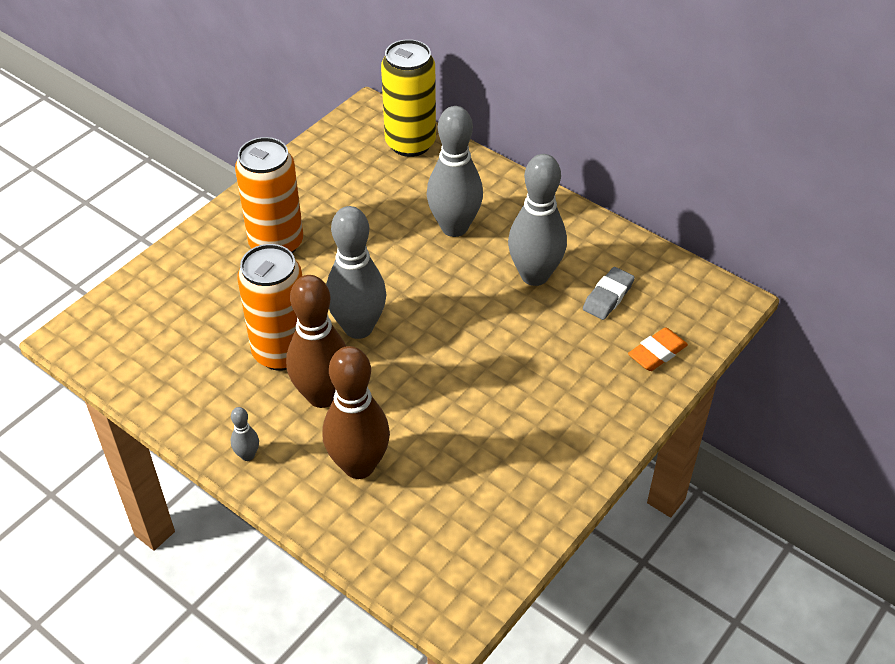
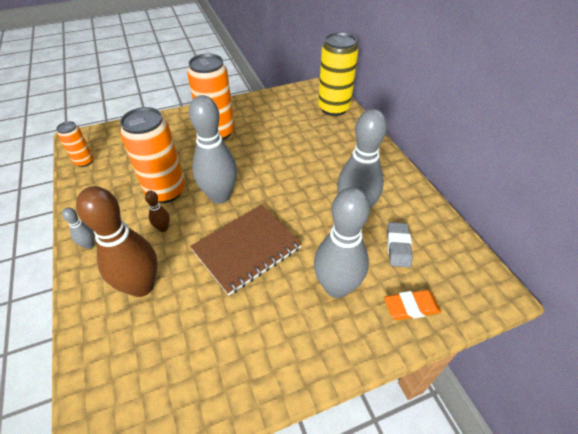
camera: 30 degrees right, 0 degrees up
brown bowling pin [286,275,346,408] -> brown bowling pin [145,190,170,232], size x0.43
grey bowling pin [427,106,483,237] -> grey bowling pin moved to [314,187,370,298]
grey eraser [583,267,635,320] -> grey eraser turned 60 degrees counterclockwise [387,222,413,267]
none -> orange can [56,121,94,167]
none -> brown notebook [190,205,302,295]

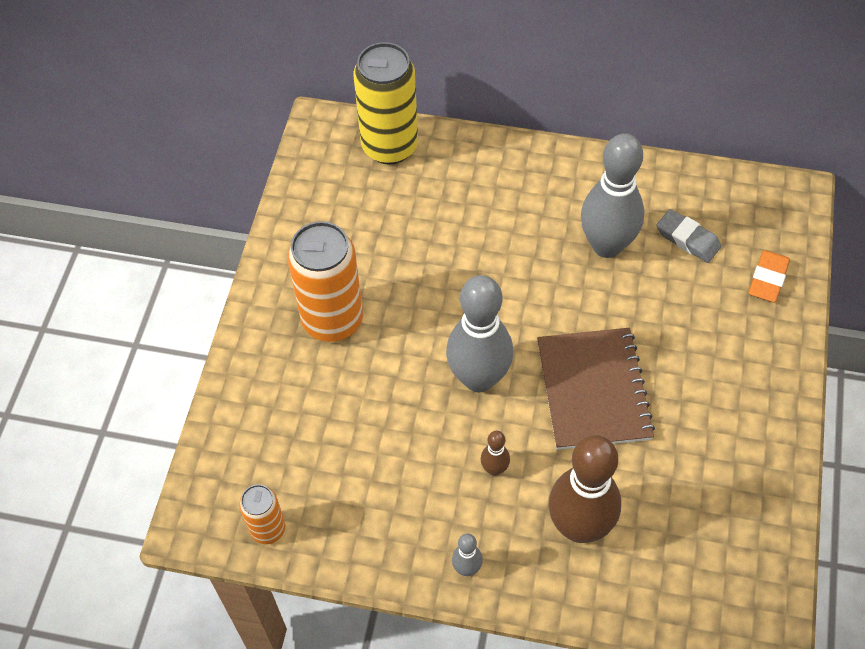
camera: 55 degrees left, 10 degrees up
orange can [120,107,185,203] -> none
grey bowling pin [314,187,370,298] -> none

